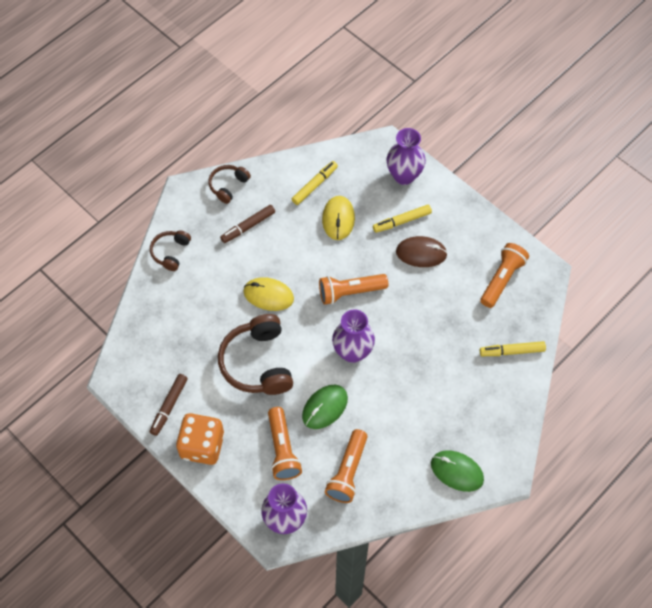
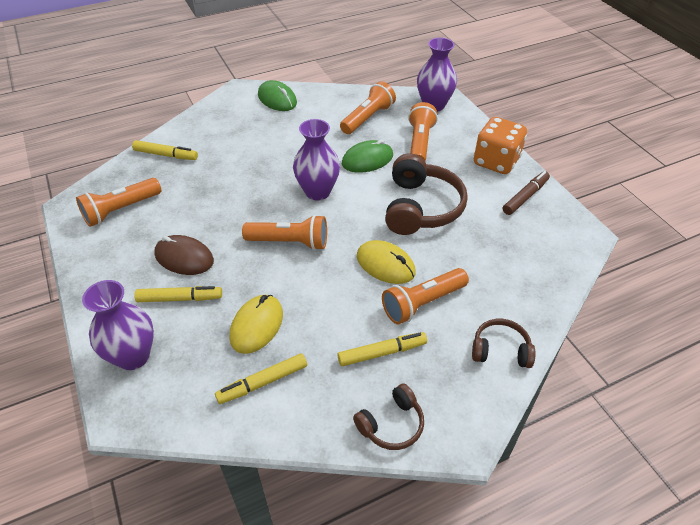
camera: 160 degrees left, 15 degrees down
brown headphones [150,230,191,271] -> brown headphones turned 120 degrees counterclockwise [472,319,536,368]
brown marker [220,205,275,243] -> yellow marker [338,332,427,366]
none -> orange flashlight [382,268,469,324]

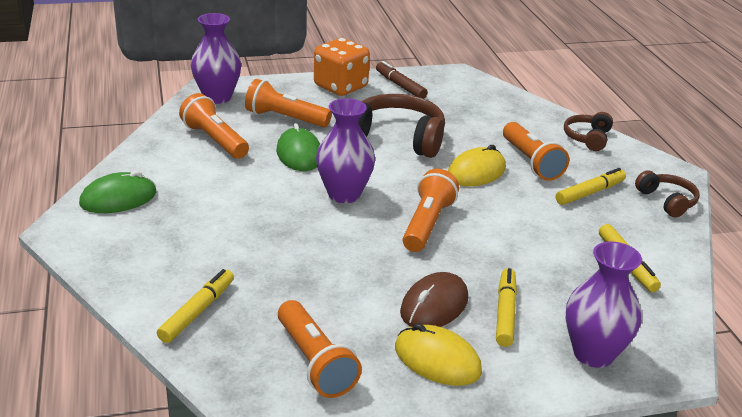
camera: 80 degrees left, 15 degrees down
yellow mouse [229,295,283,354] -> yellow mouse moved to [395,323,482,386]
yellow marker [338,332,427,366] -> yellow marker turned 60 degrees clockwise [556,168,626,205]

